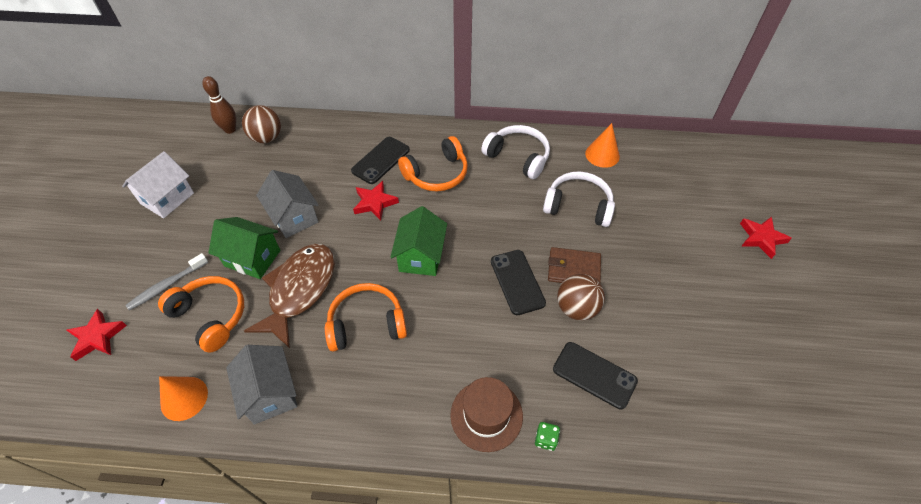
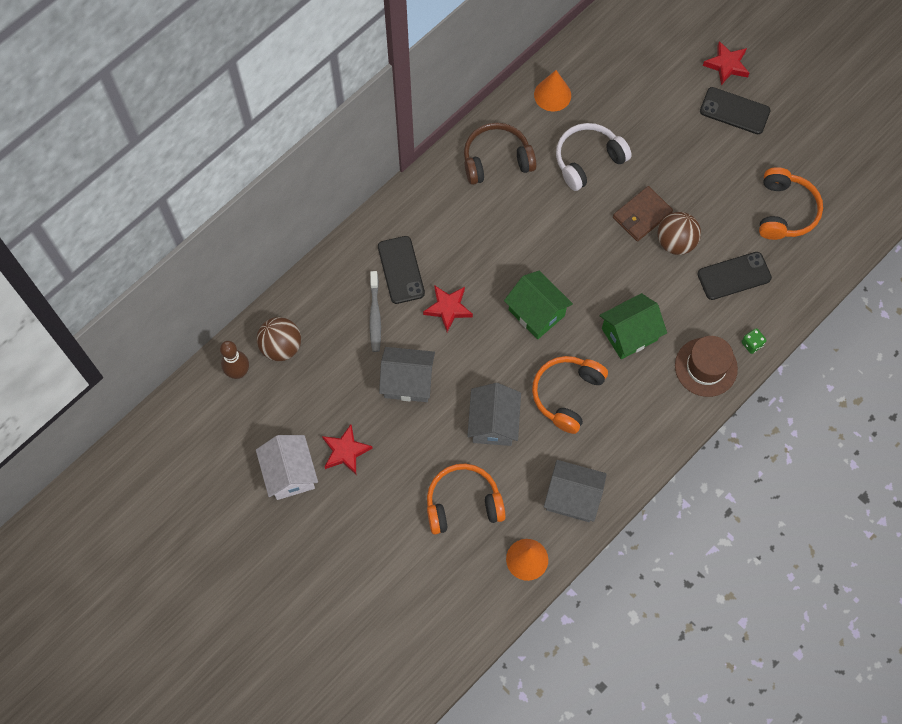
camera: 50 degrees left, 15 degrees up
red star [67,309,127,361] -> red star moved to [322,425,373,475]
grey toothbrush [126,253,208,311] -> grey toothbrush moved to [369,271,381,352]
green house [208,217,280,279] -> green house moved to [600,293,667,359]
brown fish [244,244,335,348] -> grey house [467,383,521,446]
orange headphones [398,136,468,191] -> orange headphones moved to [759,167,823,240]
white headphones [481,125,550,179] -> brown headphones [464,123,537,185]
black phone [491,250,546,315] -> black phone moved to [700,87,771,134]

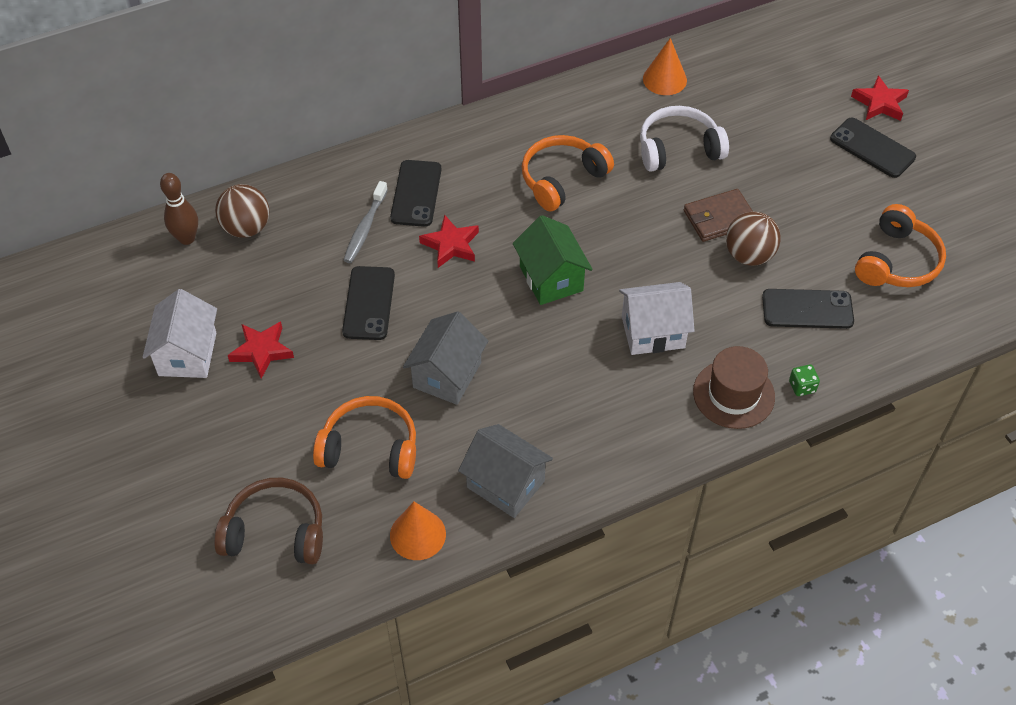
camera: 20 degrees right, 15 degrees down
grey house [379,347,435,402] -> black phone [342,266,395,340]
brown headphones [464,123,537,185] -> brown headphones moved to [214,478,323,564]
orange headphones [532,356,608,434] -> orange headphones moved to [522,135,614,211]
green house [600,293,667,359] -> white house [619,282,695,355]

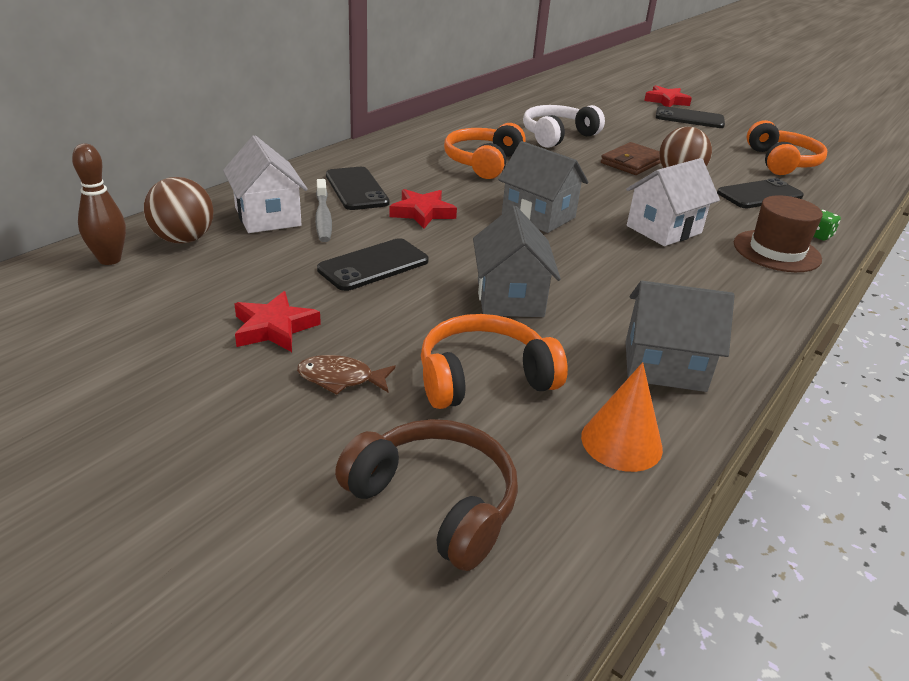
camera: 30 degrees left, 20 degrees down
white house [143,289,217,378] -> white house moved to [223,135,308,233]
brown headphones [214,478,323,564] -> brown headphones turned 60 degrees clockwise [335,419,518,571]
black phone [342,266,395,340] -> black phone turned 75 degrees clockwise [317,238,429,291]
green house [513,215,593,305] -> grey house [498,141,588,233]
orange cone [643,38,687,95] -> none
none -> brown fish [297,355,396,395]

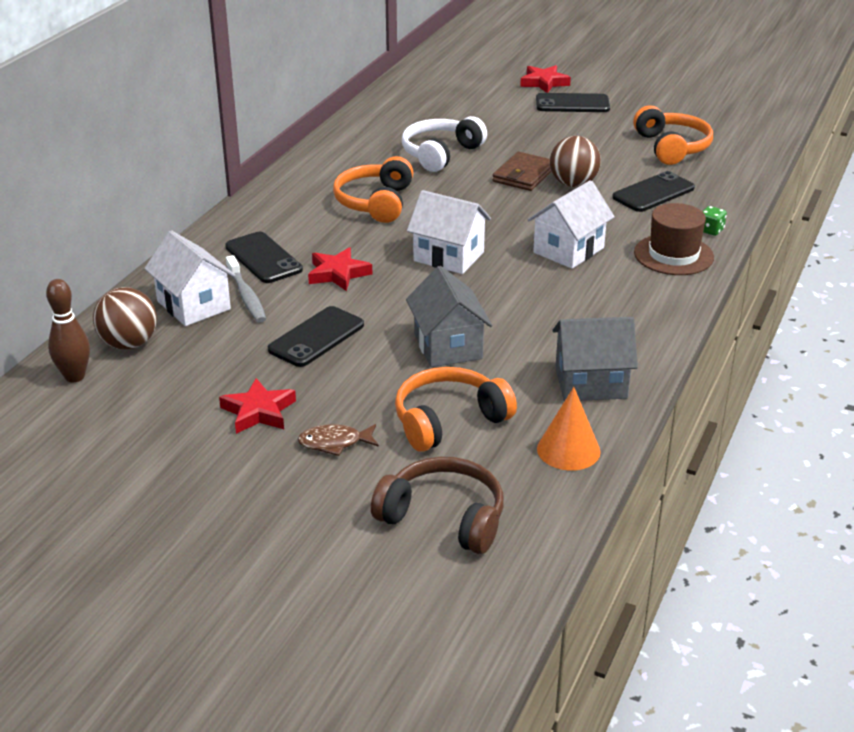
camera: 10 degrees left, 0 degrees up
grey house [498,141,588,233] -> white house [407,190,491,274]

